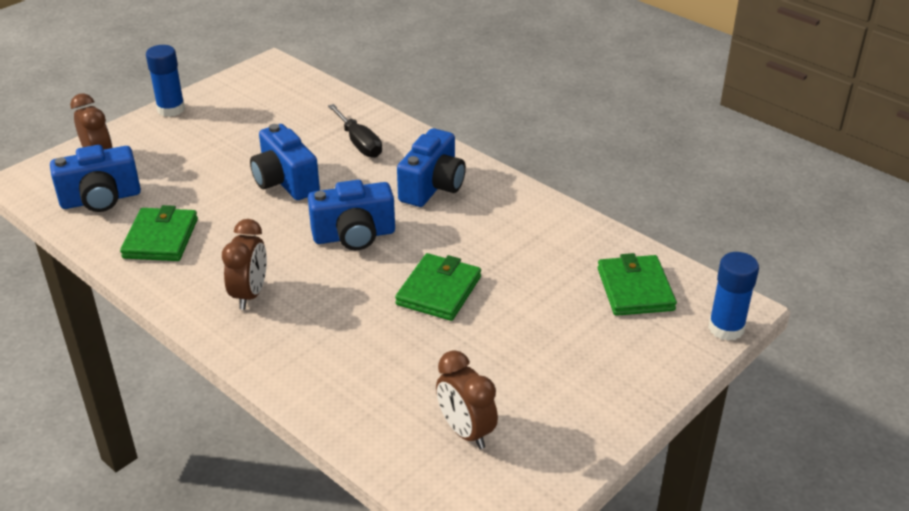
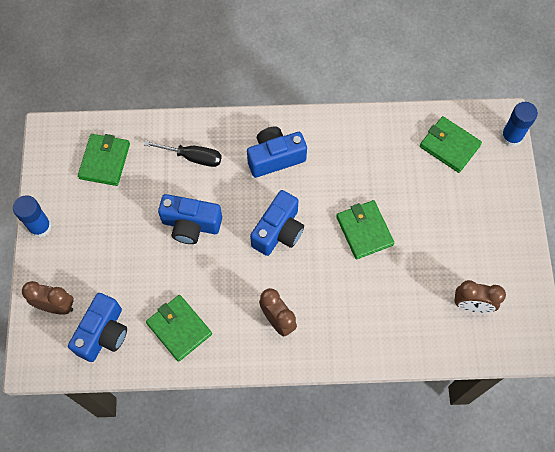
camera: 45 degrees left, 30 degrees up
blue camera [397,128,466,207] -> blue camera turned 90 degrees counterclockwise [247,126,307,178]
none -> green wallet [78,134,130,186]

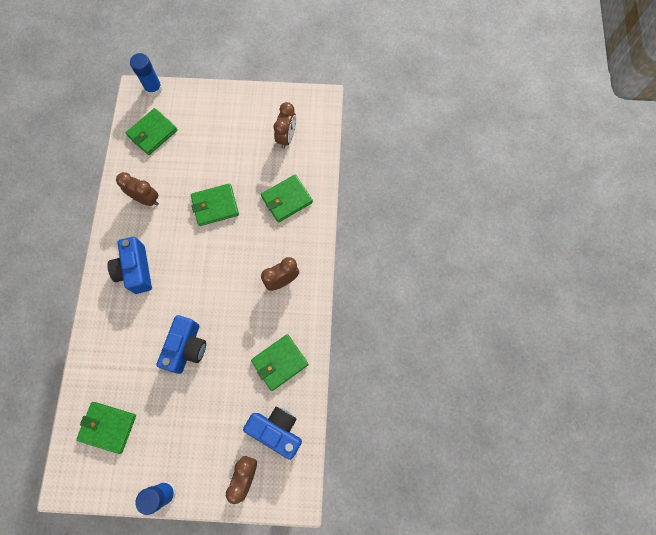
camera: 85 degrees left, 5 degrees up
black screwdriver [144,141,222,167] -> none
blue camera [250,190,304,256] -> none
none -> brown clock [116,172,159,206]
none -> green wallet [261,175,313,223]

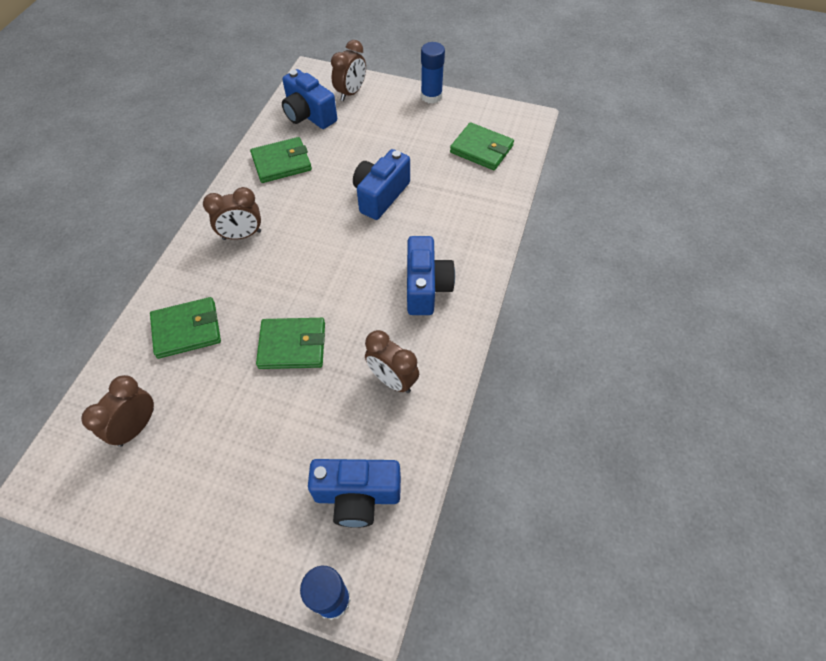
camera: 165 degrees left, 15 degrees down
green wallet [126,108,178,155] -> blue camera [308,459,401,528]

